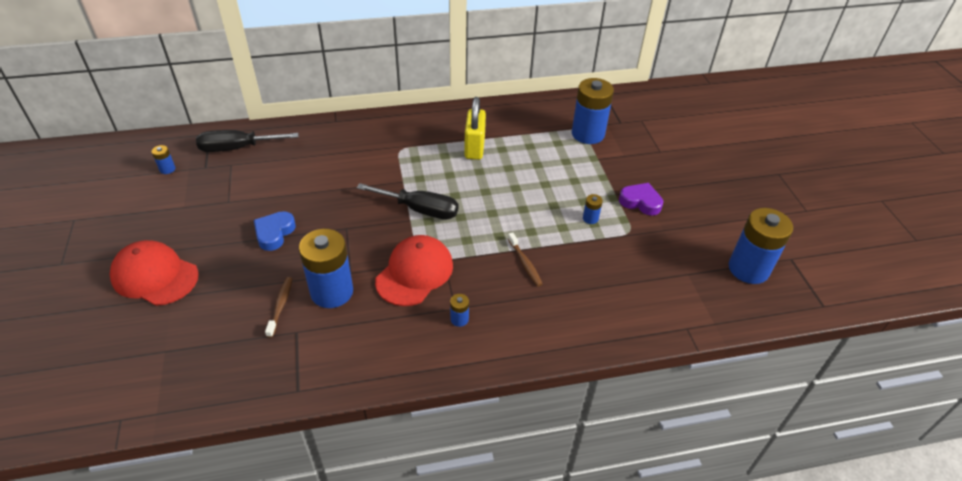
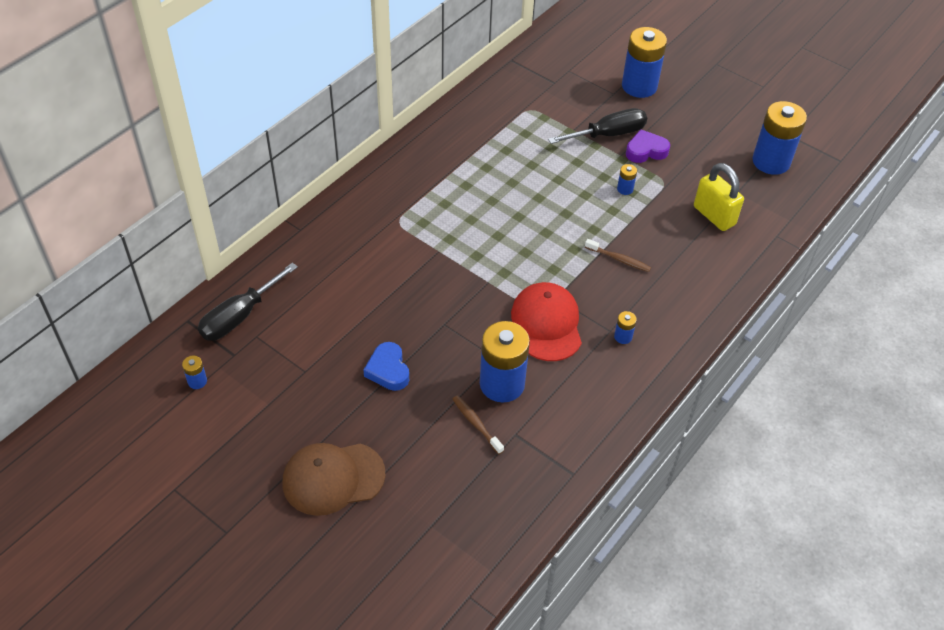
camera: 40 degrees left, 5 degrees up
red cap [110,240,199,306] -> brown cap [283,443,386,516]
black screwdriver [357,183,458,219] -> black screwdriver moved to [548,108,647,144]
yellow padlock [464,97,486,160] -> yellow padlock moved to [694,163,744,231]
blue battery [572,78,614,144] -> blue battery moved to [622,27,667,98]

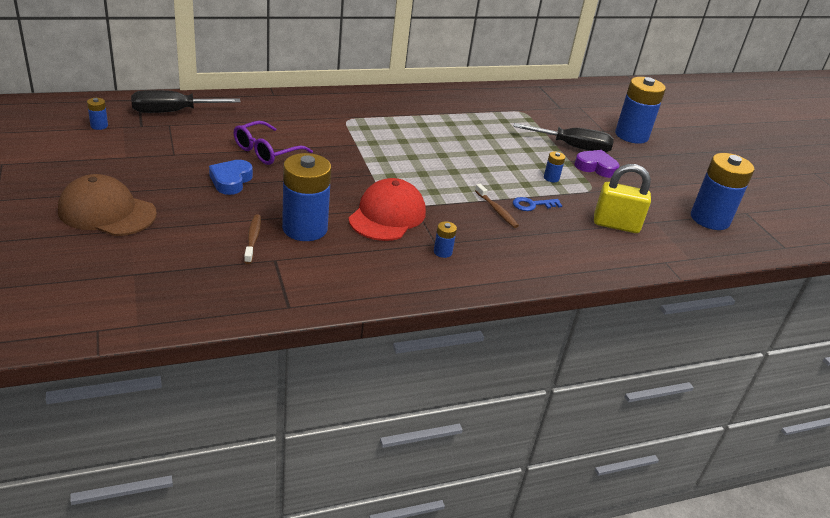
camera: 30 degrees right, 15 degrees down
yellow padlock [694,163,744,231] -> yellow padlock turned 75 degrees counterclockwise [594,164,651,233]
none -> purple glasses [234,121,313,165]
none -> blue key [513,197,562,211]

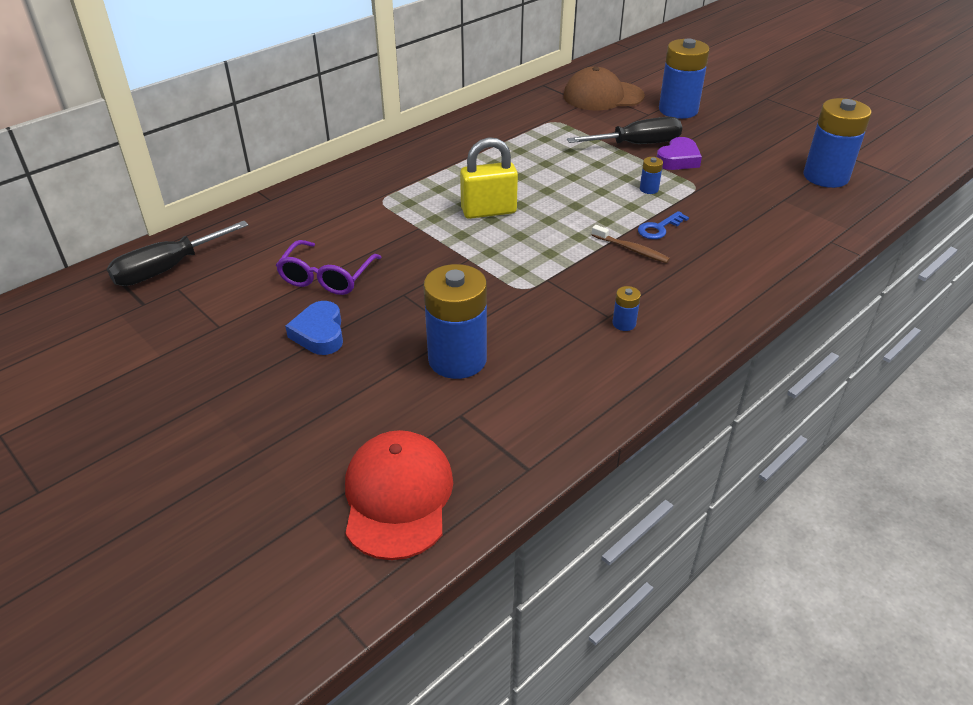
camera: 20 degrees left, 5 degrees up
brown cap [58,174,157,236] -> brown cap moved to [564,67,645,110]
blue battery [87,98,108,130] -> none
brown toothbrush [244,214,261,264] -> none
red cap [348,178,426,241] -> red cap moved to [345,430,453,560]
purple heart [575,150,619,178] -> purple heart turned 135 degrees clockwise [657,137,702,170]
yellow padlock [594,164,651,233] -> yellow padlock moved to [460,137,518,219]

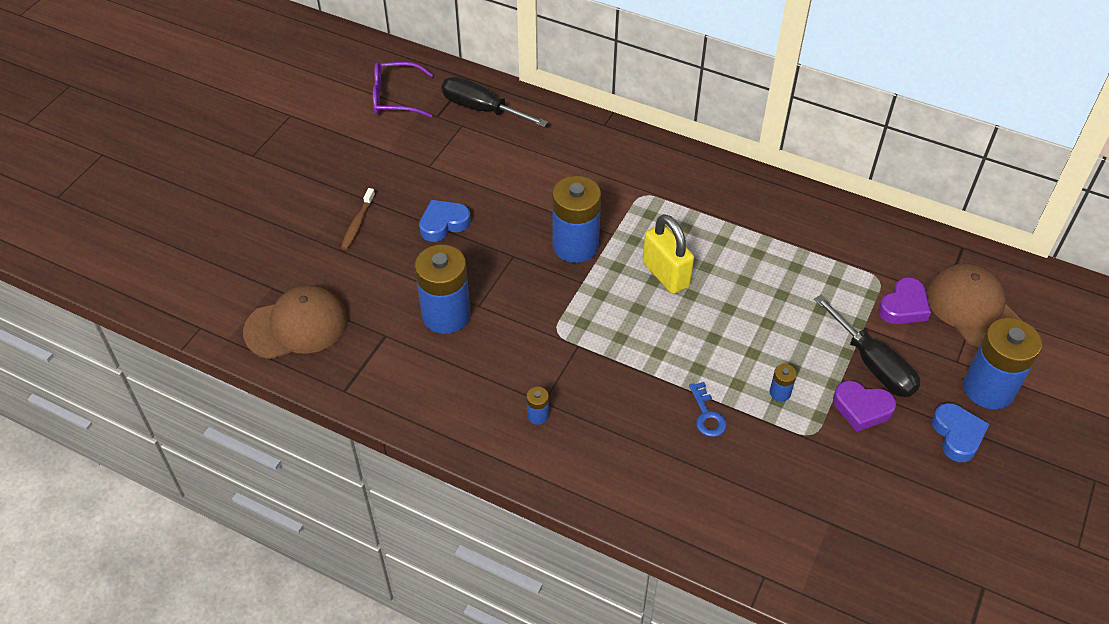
camera: 70 degrees right, 10 degrees up
purple glasses [276,240,382,295] -> purple glasses moved to [373,62,433,118]
red cap [345,430,453,560] -> brown cap [243,285,348,359]
brown toothbrush [592,225,670,263] -> brown toothbrush moved to [341,188,375,250]
blue key [638,211,689,239] -> blue key turned 135 degrees counterclockwise [689,382,727,437]
blue battery [803,98,872,188] -> blue battery moved to [552,176,601,263]
none -> purple heart [878,277,931,324]
none -> blue heart [932,403,989,462]

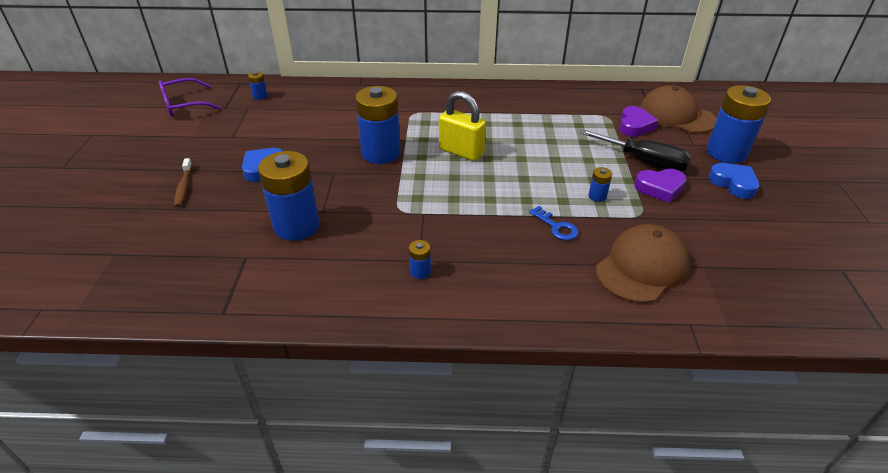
camera: 25 degrees left, 10 degrees down
brown cap [243,285,348,359] -> brown cap moved to [596,224,690,303]
black screwdriver [442,76,548,127] -> blue battery [248,71,267,100]

